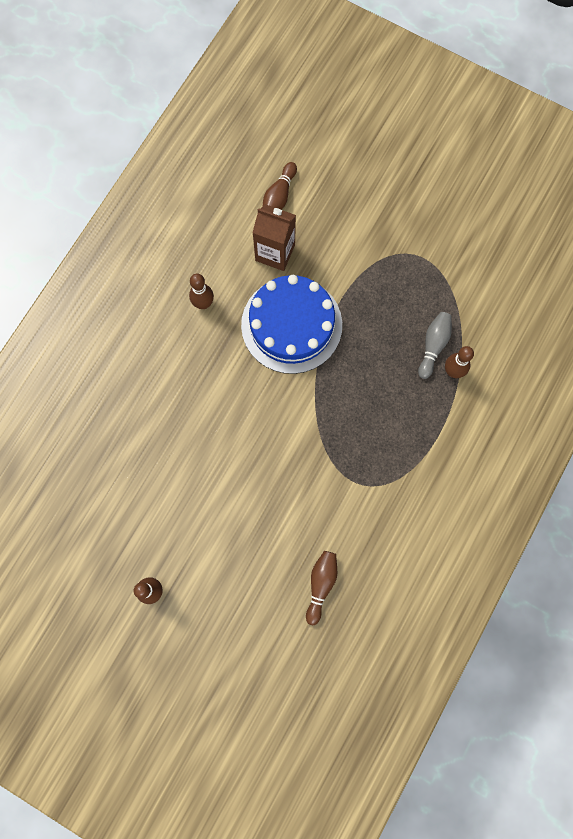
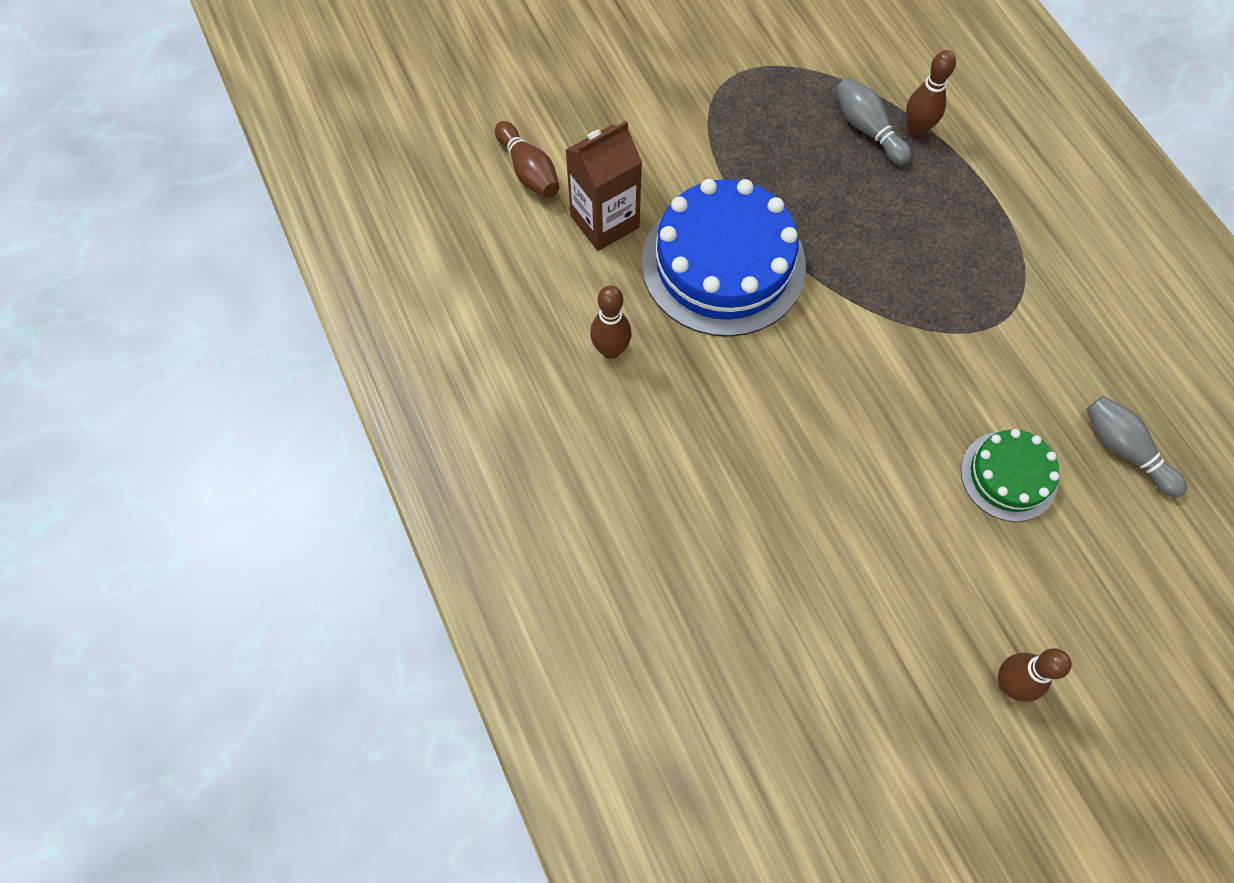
camera: 55 degrees left, 10 degrees down
brown bowling pin [306,551,337,625] -> grey bowling pin [1086,396,1187,497]
none -> green cake [961,429,1059,522]

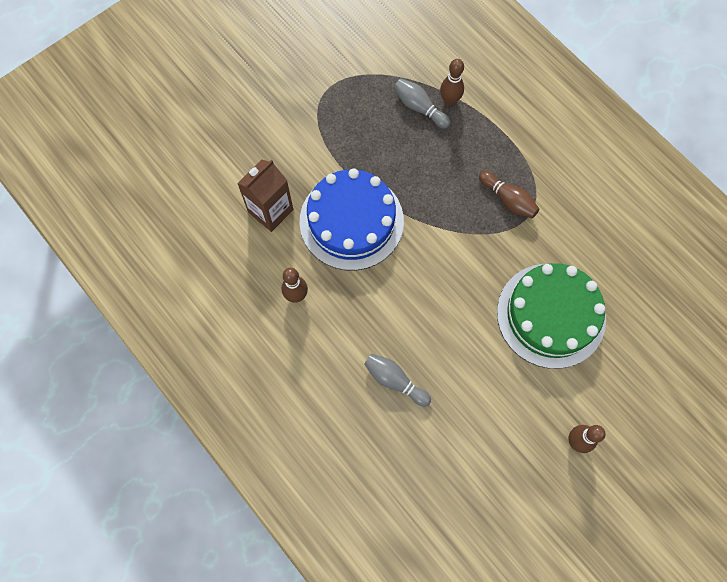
camera: 15 degrees left, 5 degrees up
brown bowling pin [495,121,559,198] -> brown bowling pin moved to [479,171,539,218]
green cake [961,429,1059,522] -> green cake [497,263,606,369], size x1.87
grey bowling pin [1086,396,1187,497] -> grey bowling pin moved to [364,354,431,407]

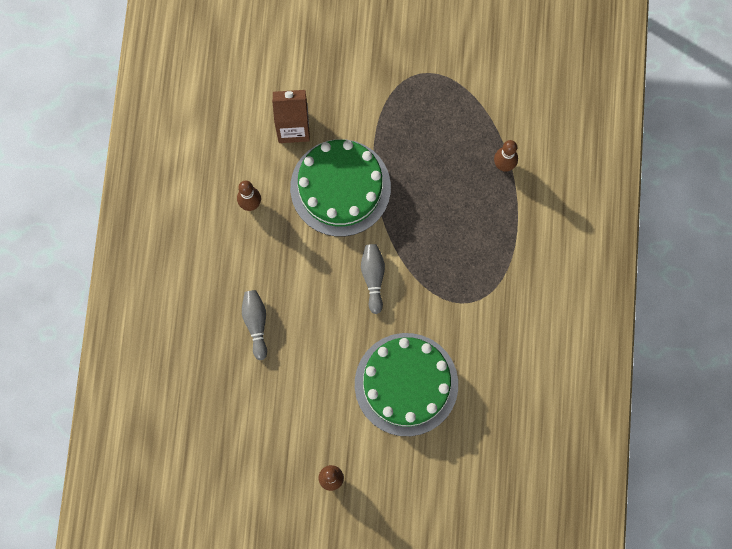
camera: 45 degrees right, 5 degrees up
blue cake [300,168,404,271] -> green cake [290,139,391,237]
grey bowling pin [394,79,451,129] -> grey bowling pin moved to [361,244,385,314]
brown bowling pin [479,171,539,218] -> none

